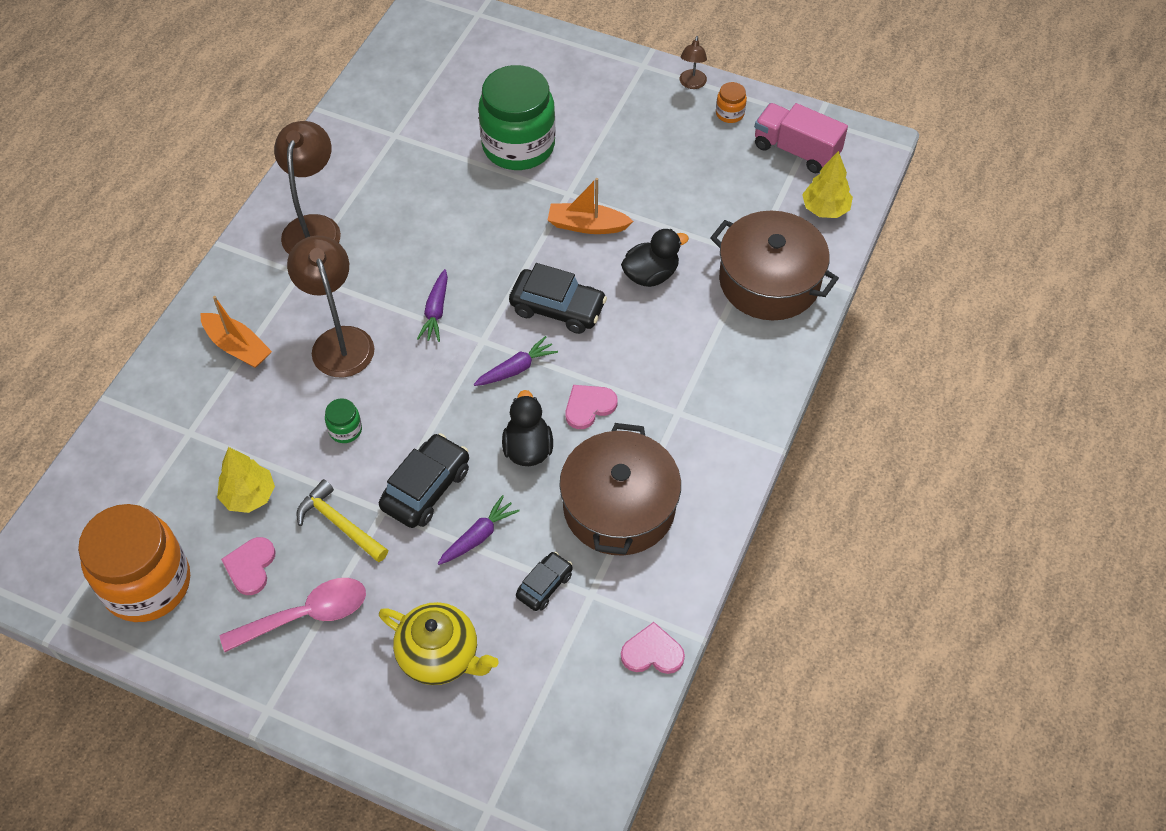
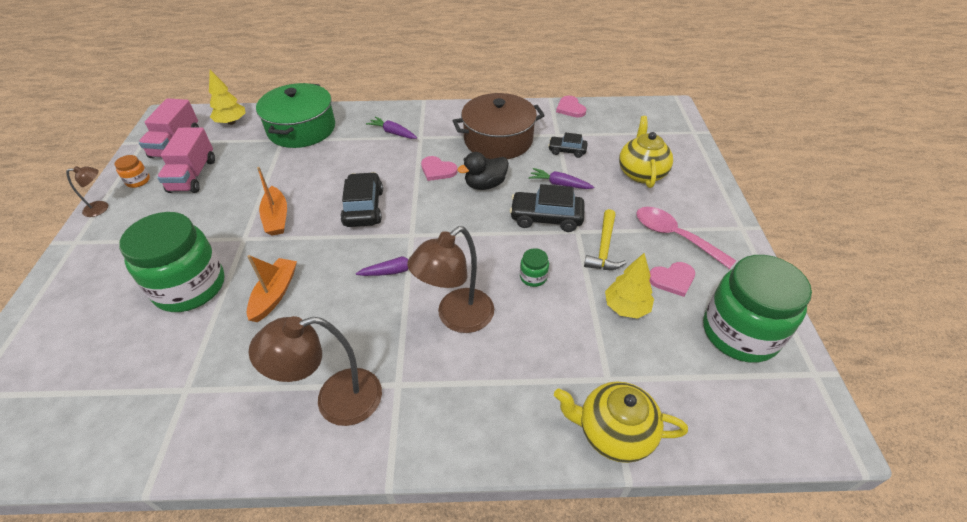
camera: 115 degrees left, 10 degrees down
orange jar [78,504,190,622] -> green jar [703,255,812,363]
orange boat [200,296,272,368] -> orange boat moved to [247,255,297,322]
purple carrot [474,336,558,386] -> purple carrot moved to [366,116,417,139]
black duck [621,229,689,287] -> none
brown pot [710,211,839,320] -> green pot [256,83,335,148]
none -> pink truck [157,128,215,193]
none -> yellow teapot [554,381,688,463]

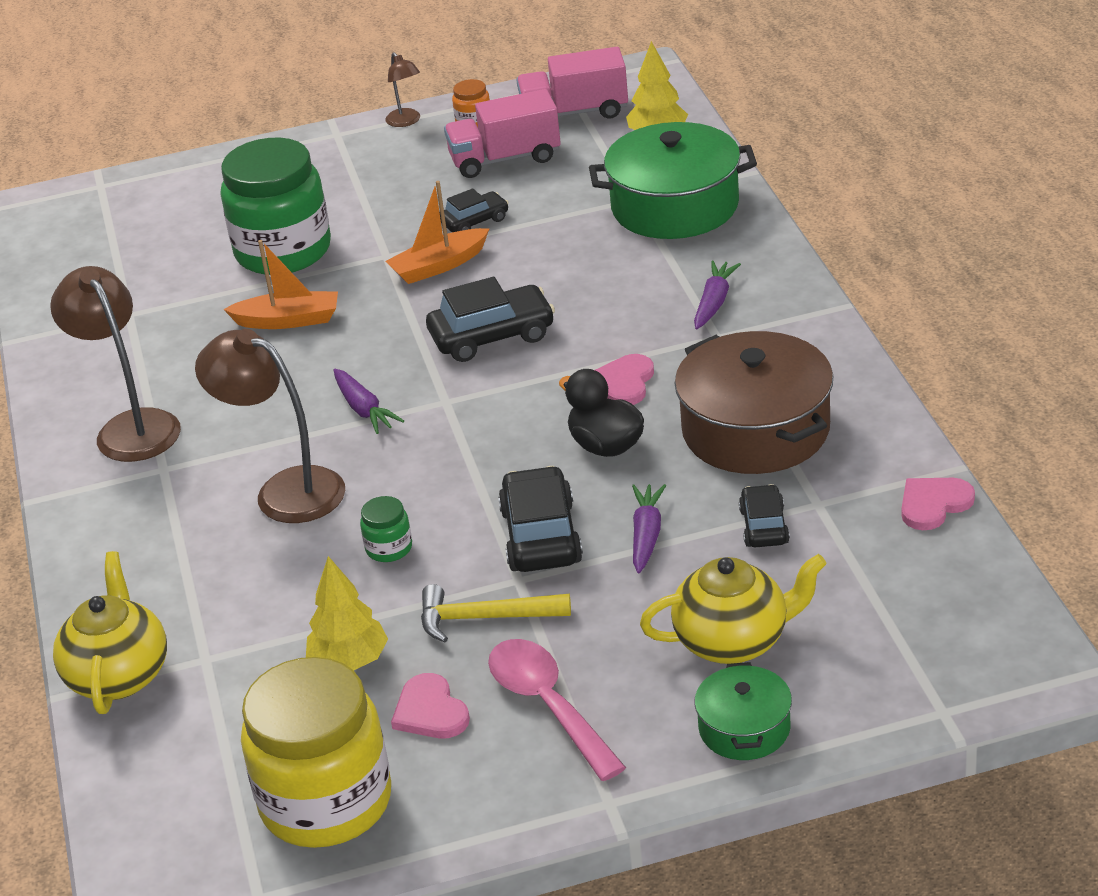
camera: 80 degrees right, 10 degrees down
pink spoon [636,207,736,269] -> pink spoon turned 60 degrees counterclockwise [488,639,626,781]
green jar [703,255,812,363] -> yellow jar [241,657,391,848]
none -> black car [440,188,509,232]
none -> green pot [694,662,792,760]

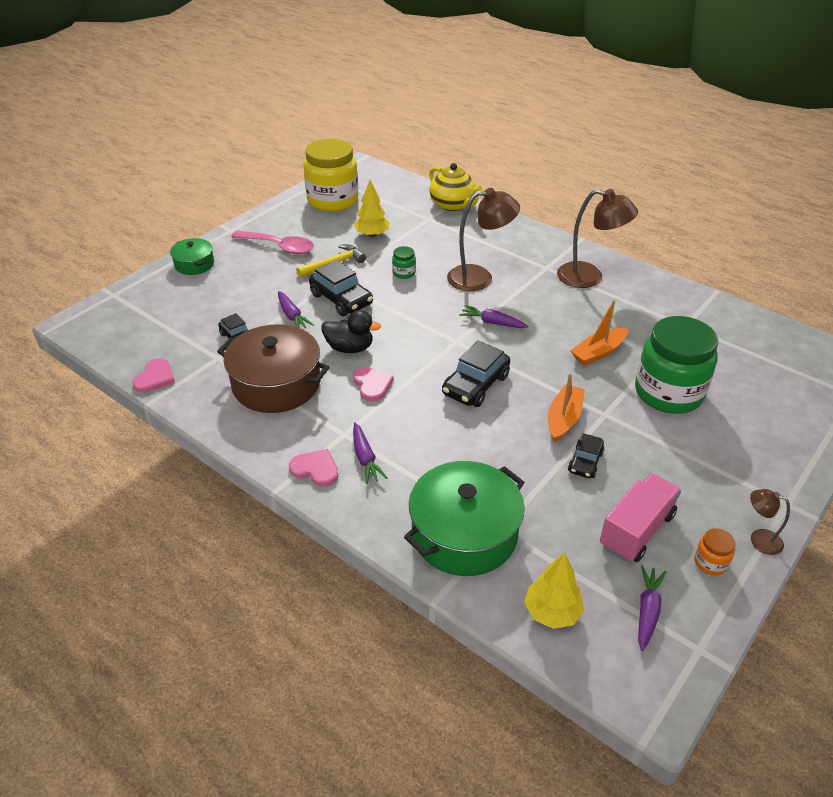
camera: 140 degrees right, 5 degrees up
pink heart [391,673,470,738] -> pink heart moved to [289,449,338,487]
pink truck [516,47,628,119] -> purple carrot [638,565,666,651]
yellow teapot [640,554,827,664] -> none

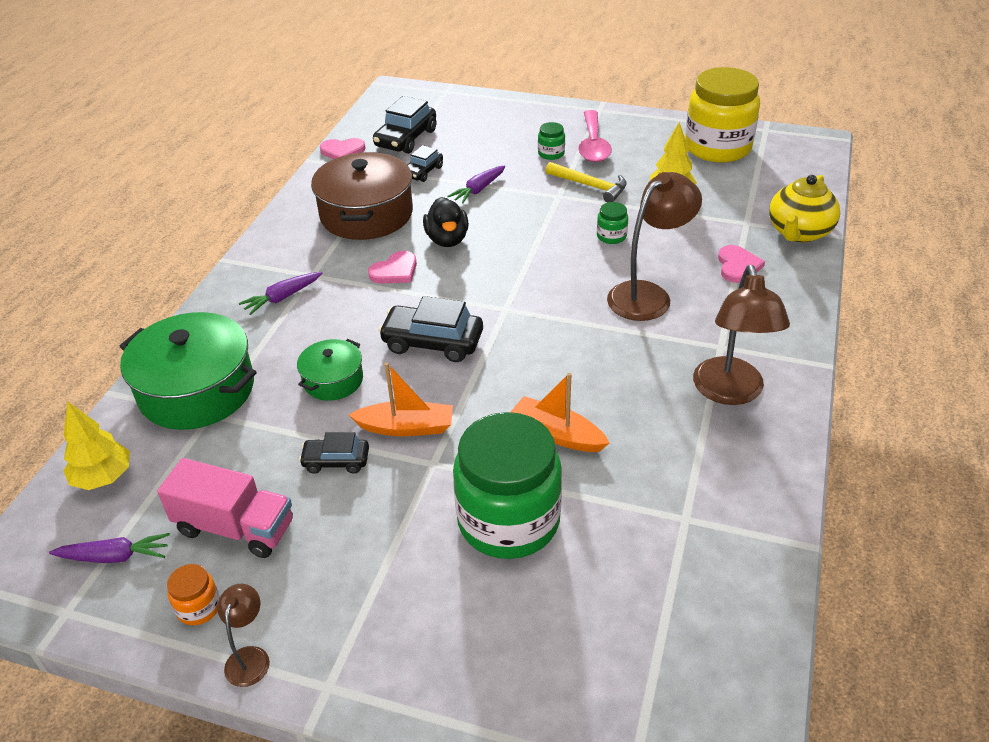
camera: 70 degrees right, 0 degrees up
green pot [170,238,214,275] -> green pot moved to [297,339,363,401]
pink heart [289,449,338,487] -> pink heart moved to [718,245,765,283]
black car [309,260,373,316] -> black car moved to [373,96,436,154]
brown lamp [447,188,520,291] -> brown lamp turned 105 degrees counterclockwise [607,172,702,321]
purple carrot [459,305,528,328] -> none
none -> green jar [538,122,565,160]

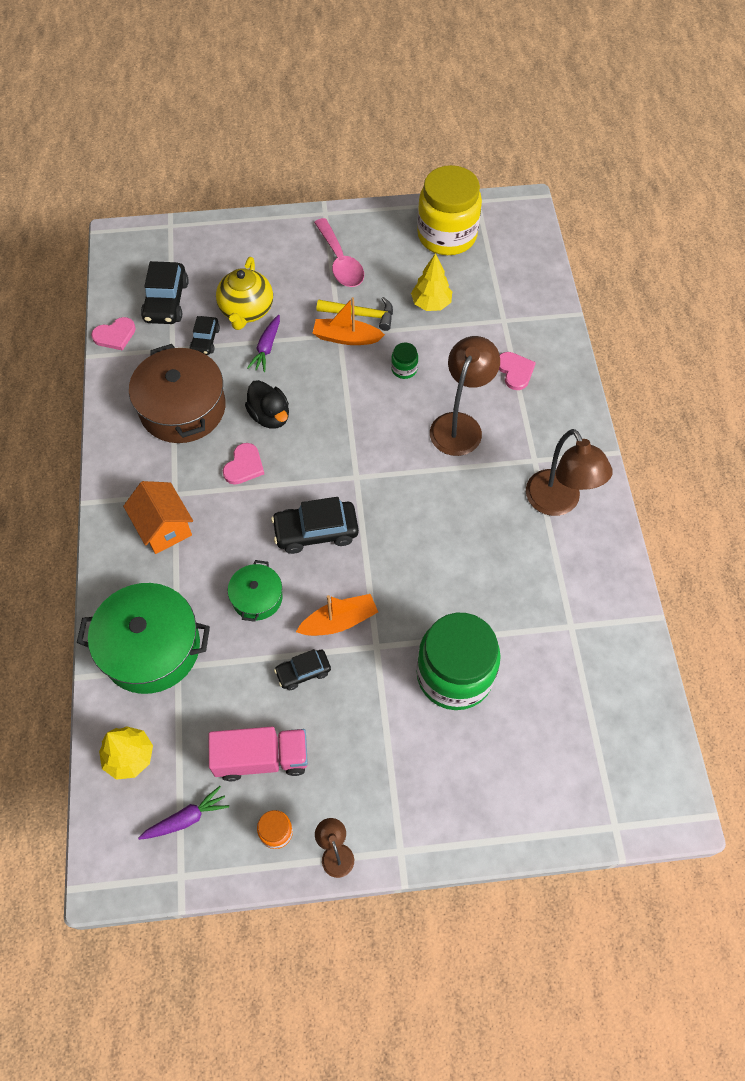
camera: 25 degrees left, 20 degrees up
purple carrot [239,272,322,315] -> orange house [123,481,193,554]
orange boat [511,373,609,452] -> orange boat moved to [313,297,385,345]
green jar [538,122,565,160] -> none
yellow teapot [769,175,840,243] -> yellow teapot moved to [216,257,273,330]

